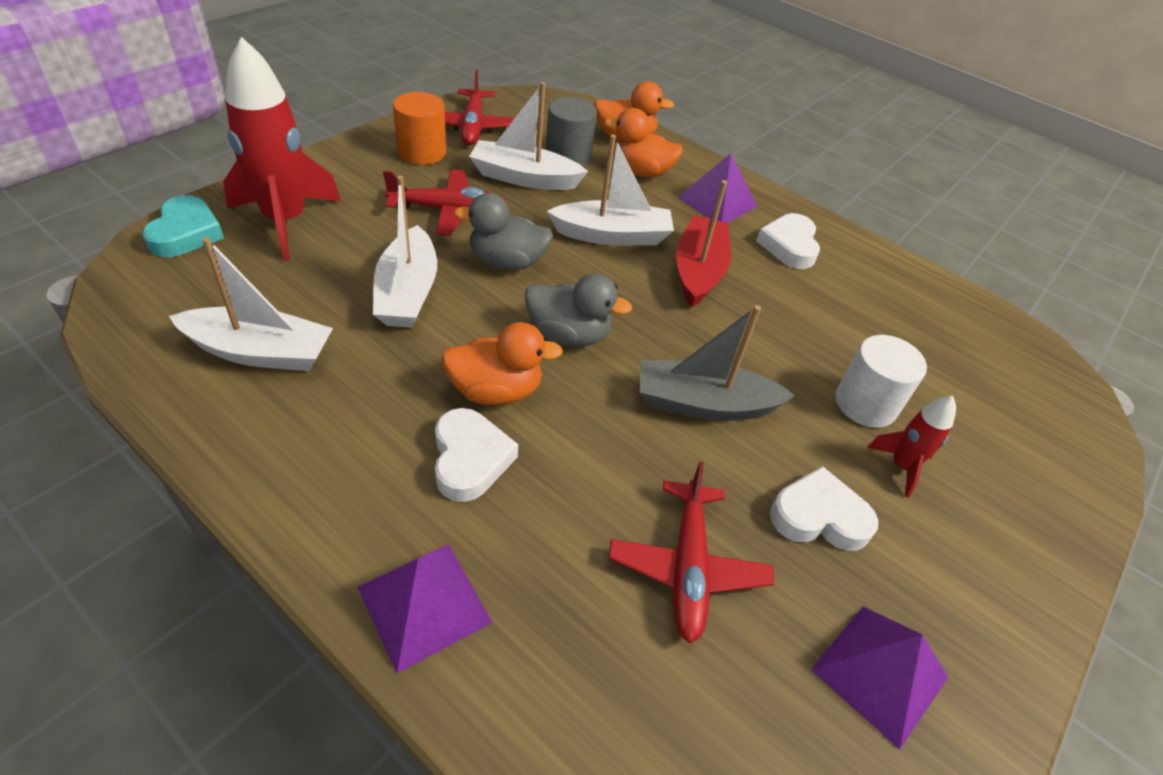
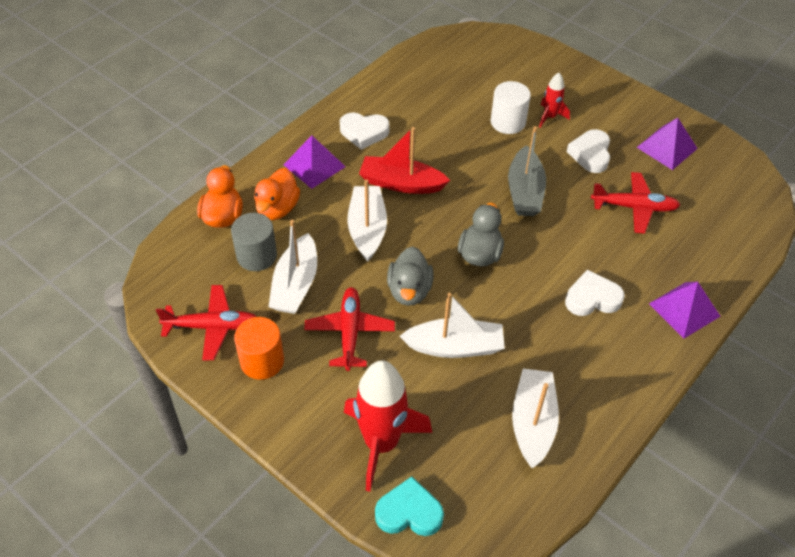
camera: 85 degrees left, 5 degrees up
orange duck [442,322,563,405] -> none

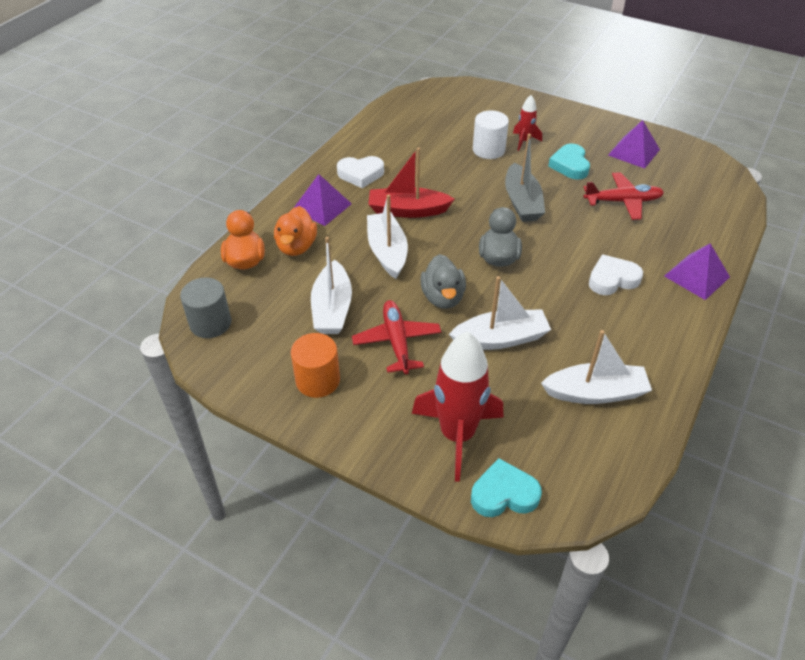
camera: 10 degrees left, 5 degrees down
red plane [156,285,257,360] -> none
grey cylinder [231,213,277,271] -> grey cylinder moved to [180,277,231,338]
white boat [512,368,559,468] -> white boat turned 90 degrees clockwise [541,330,652,404]
white heart [567,129,610,173] -> turquoise heart [548,144,590,180]

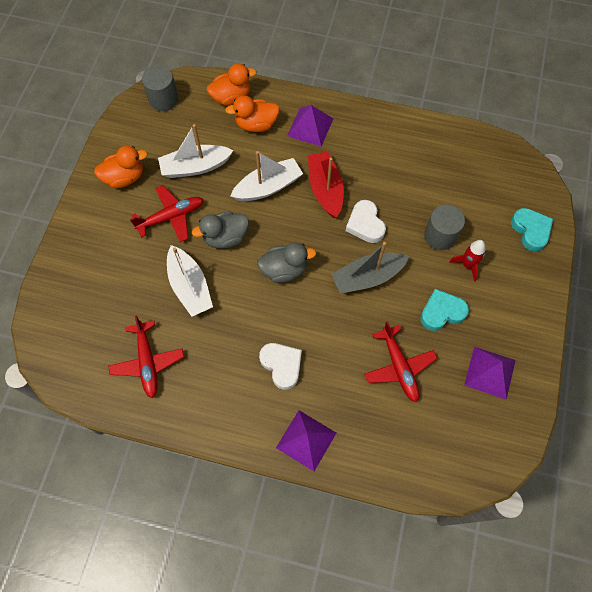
camera: 75 degrees right, 20 degrees up
orange cylinder [291,333,340,398] -> orange duck [94,146,148,188]
white heart [337,156,384,188] -> white heart moved to [346,200,386,243]
red rocket [412,332,503,482] -> none
turquoise heart [471,458,542,517] -> turquoise heart moved to [511,208,553,252]
white cylinder [473,110,509,159] -> grey cylinder [424,204,465,250]
white boat [541,330,652,404] -> red plane [108,315,184,398]

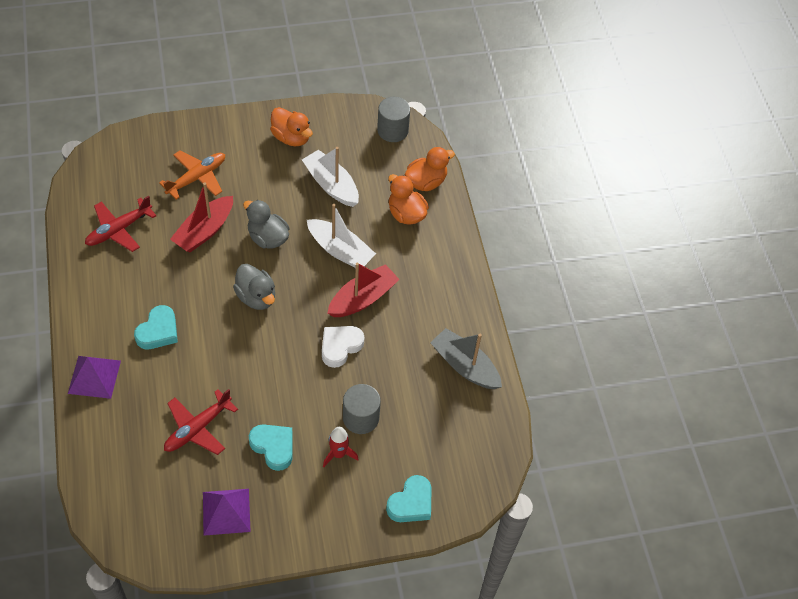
camera: 60 degrees right, 10 degrees down
red plane [130,185,204,242] -> none
white boat [167,245,213,317] -> red boat [170,183,233,252]
orange duck [207,64,257,106] -> orange duck turned 75 degrees counterclockwise [405,147,455,191]
white heart [259,343,302,390] -> turquoise heart [134,305,178,349]
purple pyramid [287,105,334,147] -> none
grey boat [331,242,409,294] -> grey boat moved to [430,328,502,389]
none -> orange plane [159,151,225,200]

